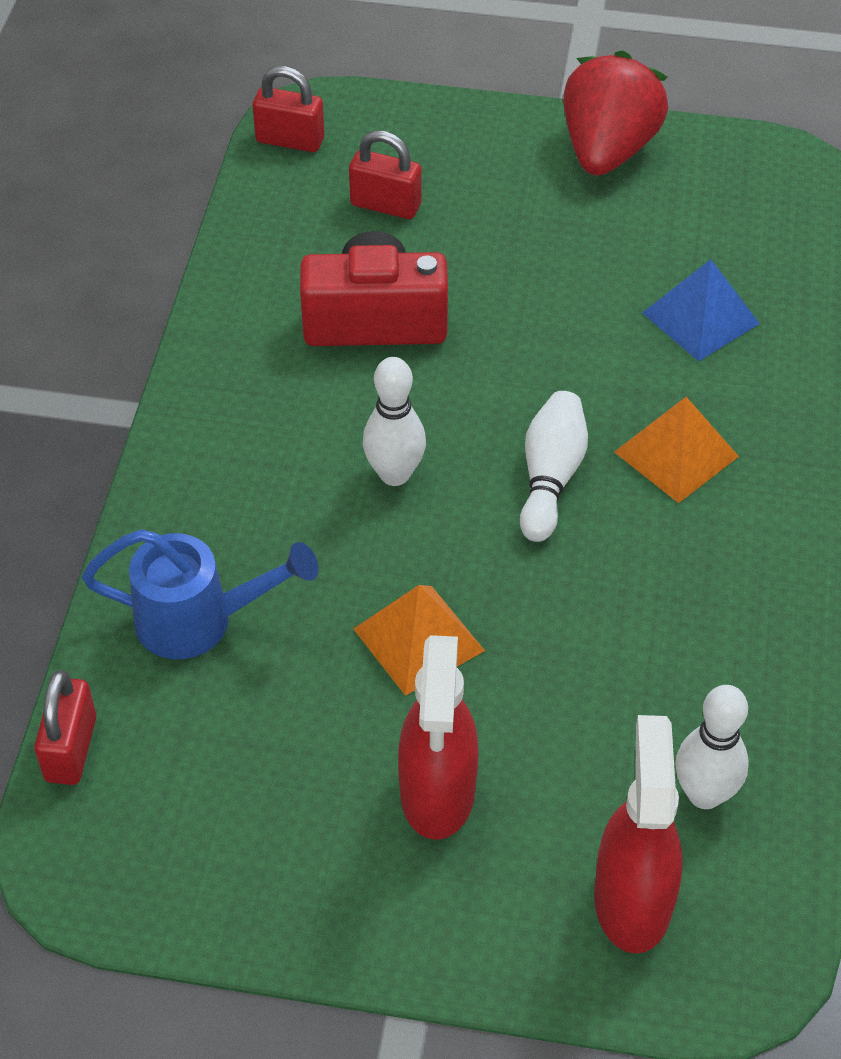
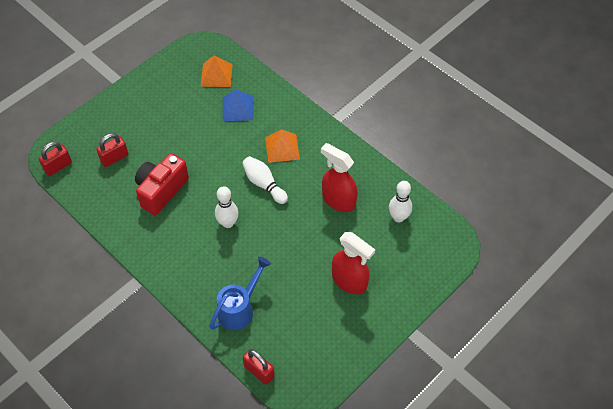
camera: 55 degrees left, 5 degrees up
orange pyramid [354,585,485,696] -> orange pyramid moved to [200,55,233,87]
red strawberry [563,50,668,175] -> none
red spray bottle [594,715,683,954] -> red spray bottle moved to [321,143,358,212]

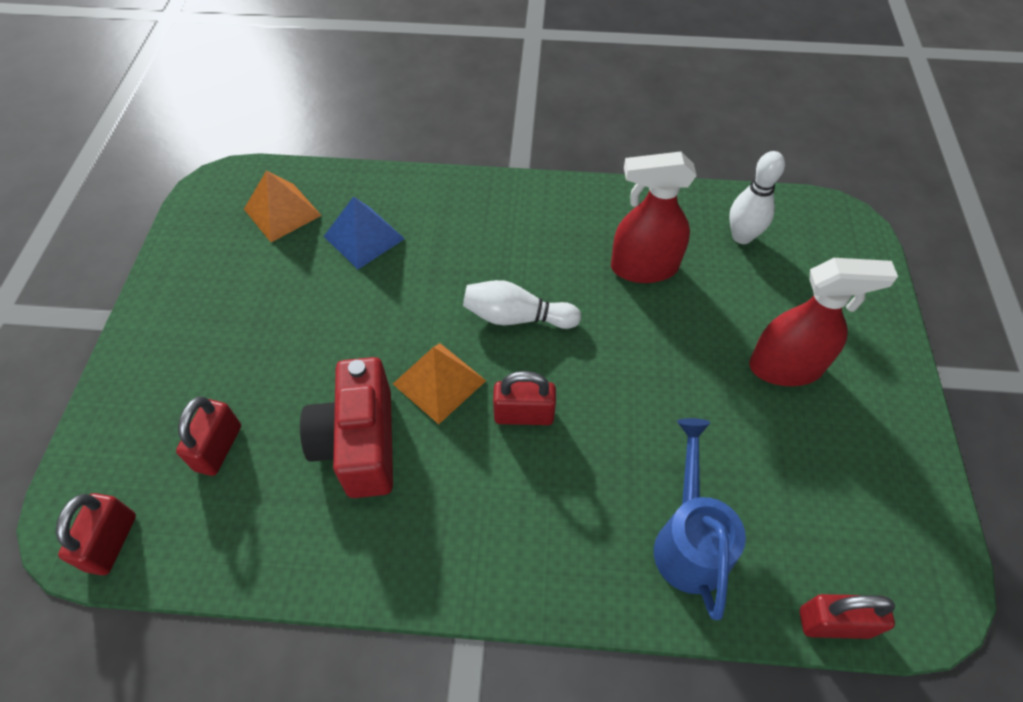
camera: 40 degrees left, 0 degrees up
white bowling pin [215,186,239,228] -> red padlock [493,371,556,425]
orange pyramid [265,129,300,163] -> orange pyramid moved to [393,343,486,424]

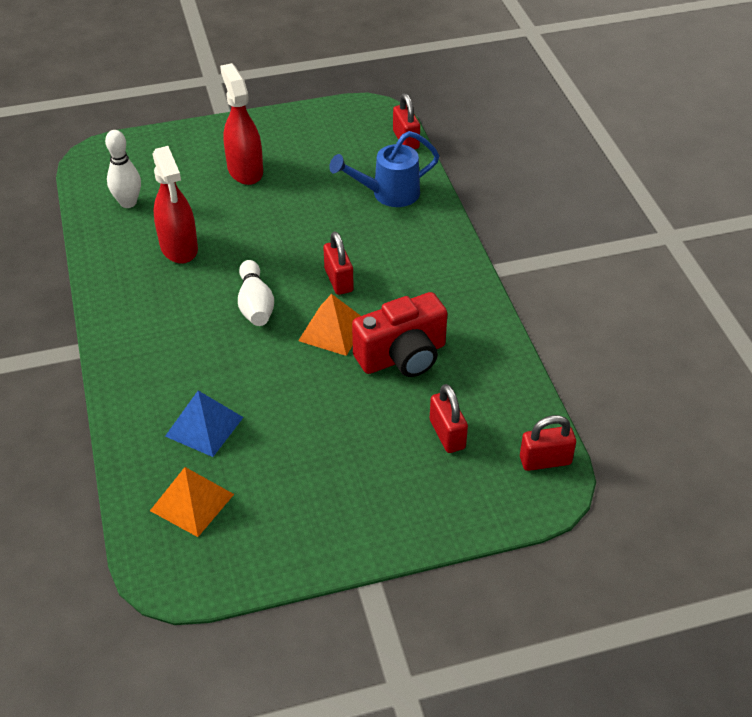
camera: 110 degrees left, 10 degrees down
red padlock [176,396,241,476] -> red padlock turned 75 degrees clockwise [430,384,468,453]

